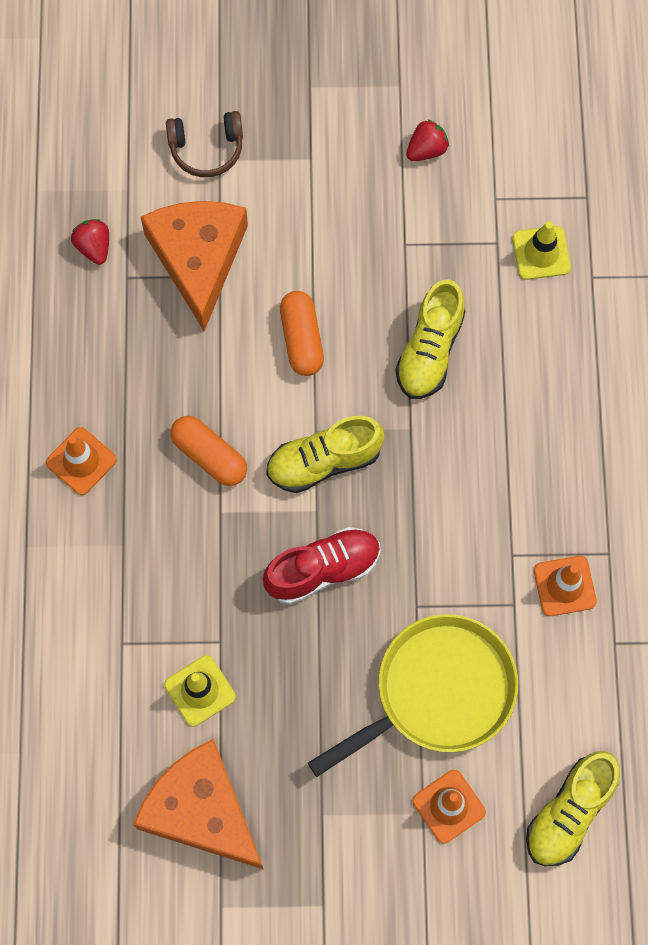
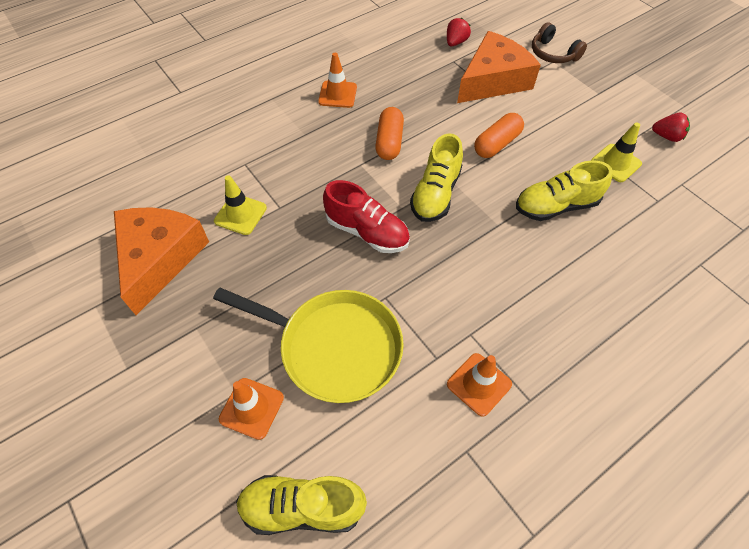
camera: 55 degrees right, 15 degrees down
yellow shoe [266,416,385,493] -> yellow shoe turned 105 degrees counterclockwise [410,133,463,222]
yellow traffic cone [513,221,571,280] -> yellow traffic cone moved to [591,122,642,182]

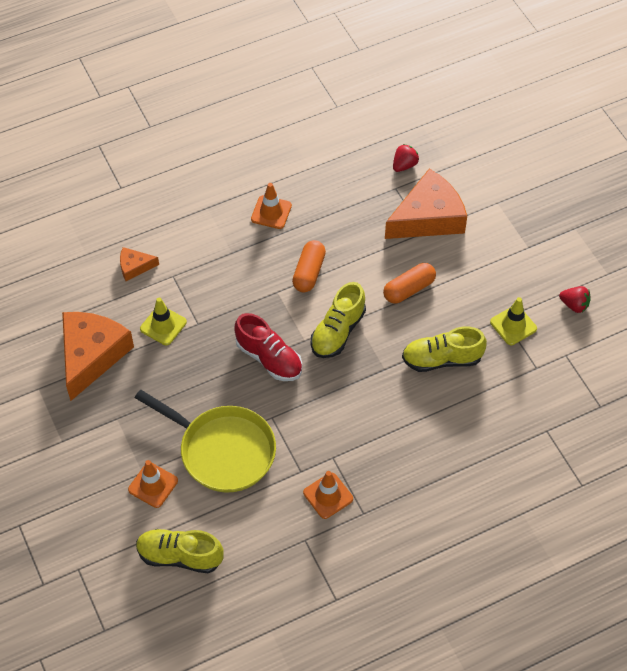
camera: 10 degrees right, 0 degrees up
brown headphones [532,22,587,63] -> none
none -> orange cheese [120,247,159,281]

